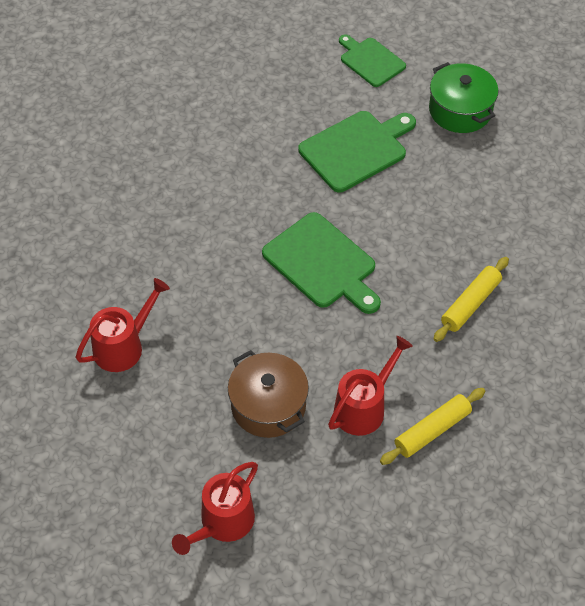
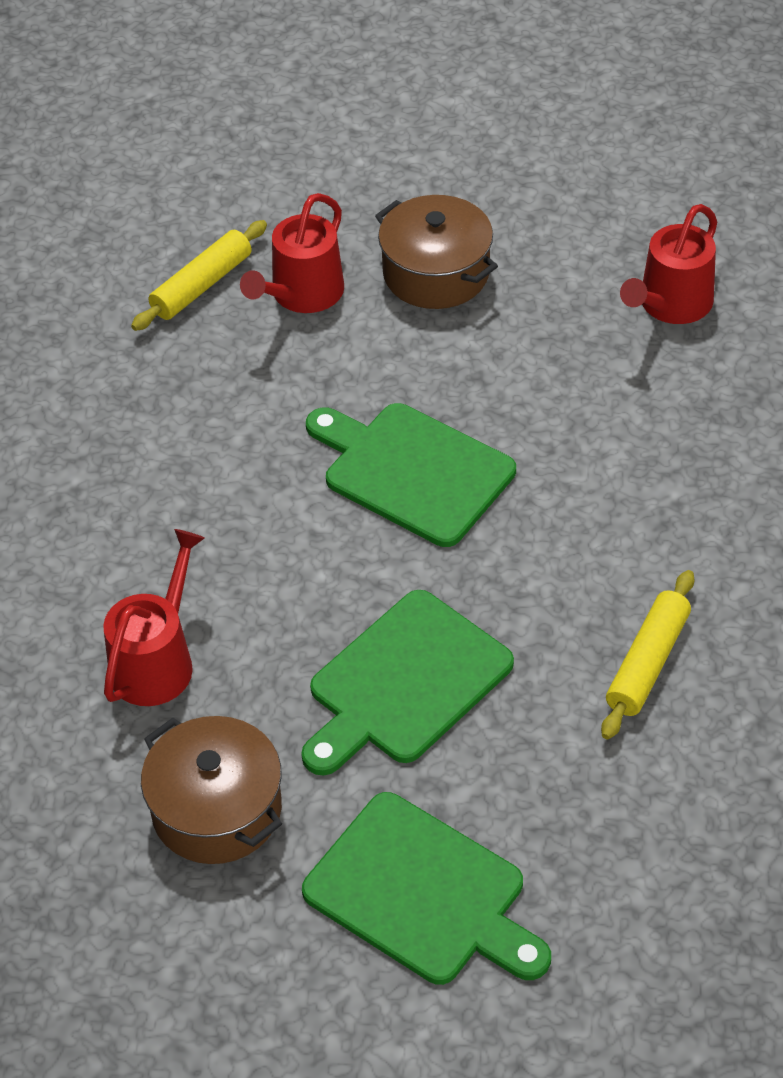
camera: 170 degrees right, 5 degrees down
red watering can [172,462,258,555] -> red watering can moved to [103,529,204,706]
green cutting board [339,34,406,87] -> green cutting board [302,792,551,985], size x1.55
green pot [429,62,498,133] -> brown pot [141,716,282,864]
yellow rolling pin [434,257,509,342] -> yellow rolling pin moved to [601,570,694,739]

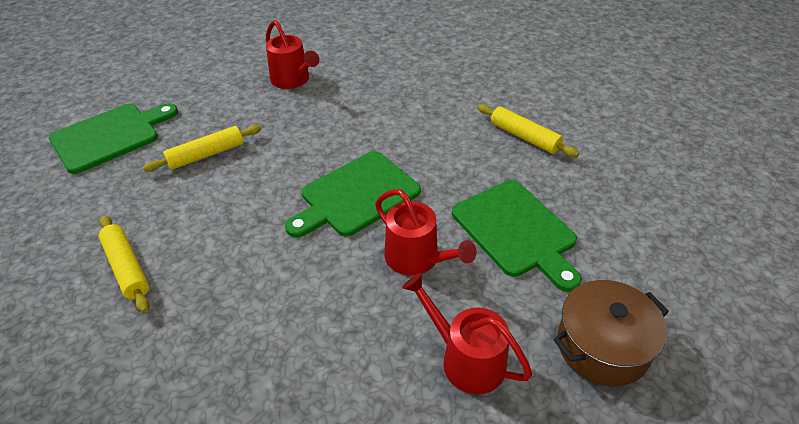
camera: 75 degrees left, 5 degrees down
red watering can [240,193,344,313] -> red watering can moved to [375,189,477,276]
green cutting board [302,792,551,985] -> green cutting board moved to [49,103,178,174]
brown pot [375,195,498,309] -> yellow rolling pin [143,125,261,172]

